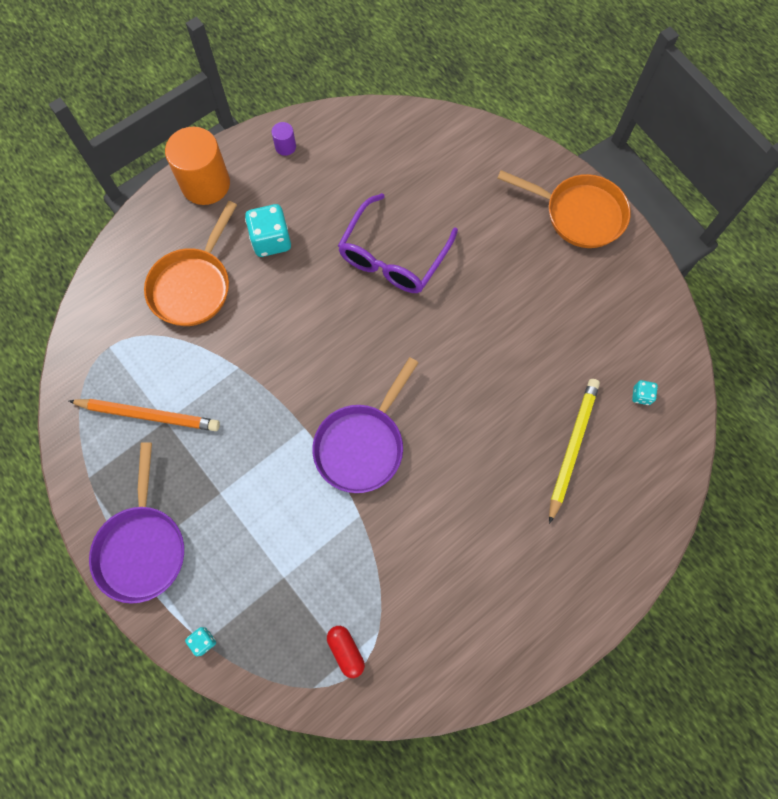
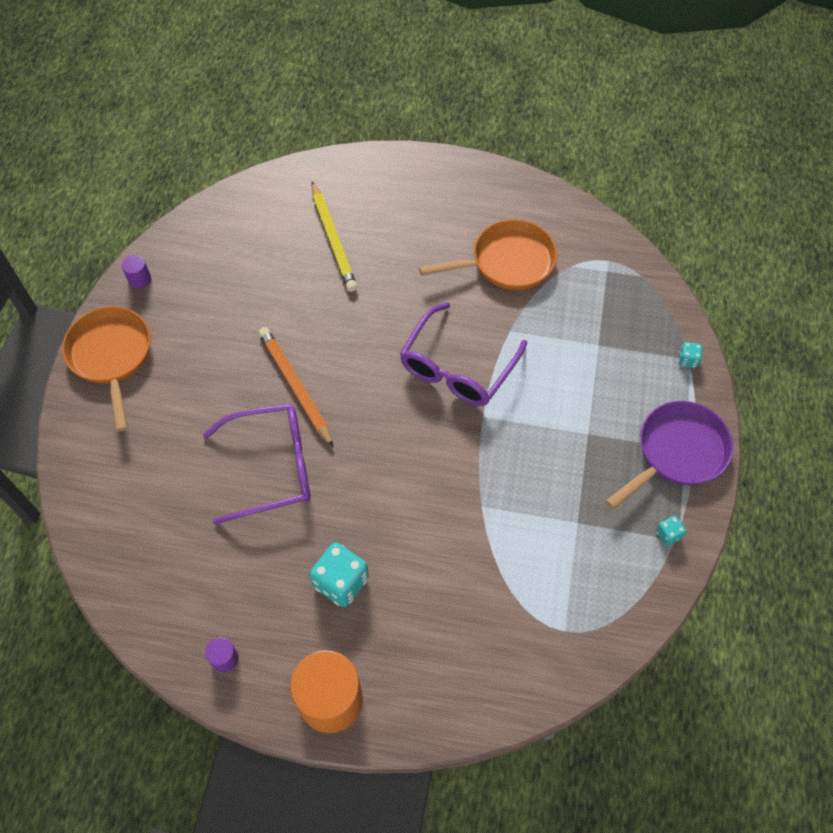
camera: 130 degrees left, 10 degrees down
orange pencil [69,399,220,431] -> orange pencil moved to [258,327,334,448]
orange pan [144,201,237,326] -> orange pan moved to [419,219,557,290]
purple pan [312,357,419,493] -> purple glasses [400,303,527,406]
red capsule [327,626,365,678] -> none
yellow pencil [549,379,600,524] -> yellow pencil turned 90 degrees counterclockwise [312,181,357,292]
turquoise dice [632,380,658,405] -> turquoise dice moved to [656,516,686,546]
none -> purple cylinder [122,255,151,289]

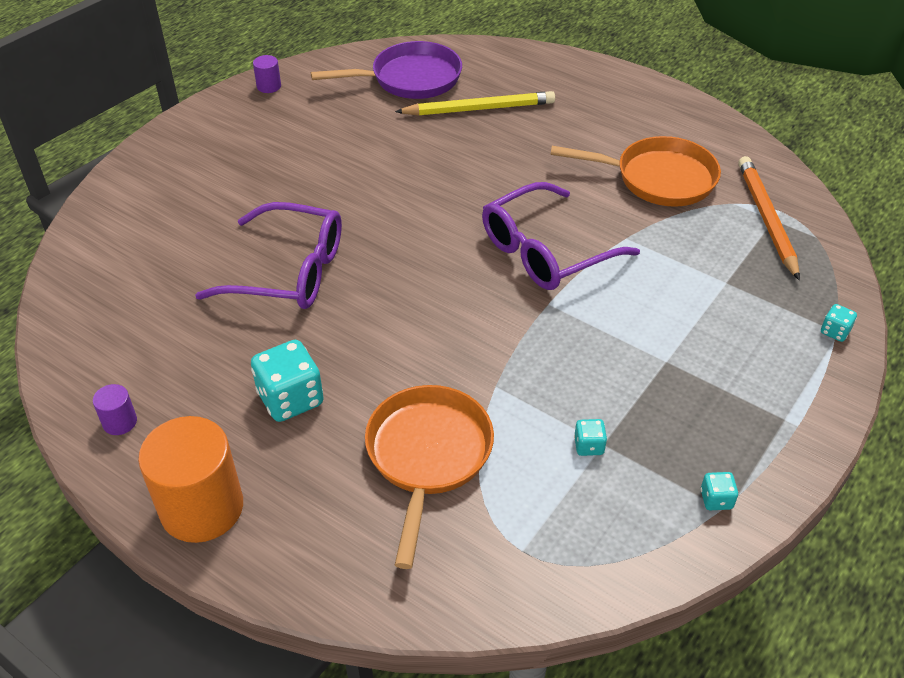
camera: 25 degrees right, 15 degrees down
orange pan [62,306,151,432] -> orange pan moved to [365,385,494,569]
orange pencil [258,327,334,448] -> orange pencil moved to [738,156,800,280]
yellow pencil [312,181,357,292] -> yellow pencil turned 105 degrees counterclockwise [395,91,555,116]
purple pan [606,401,734,509] -> purple pan moved to [311,41,462,99]
none -> turquoise dice [574,419,607,456]

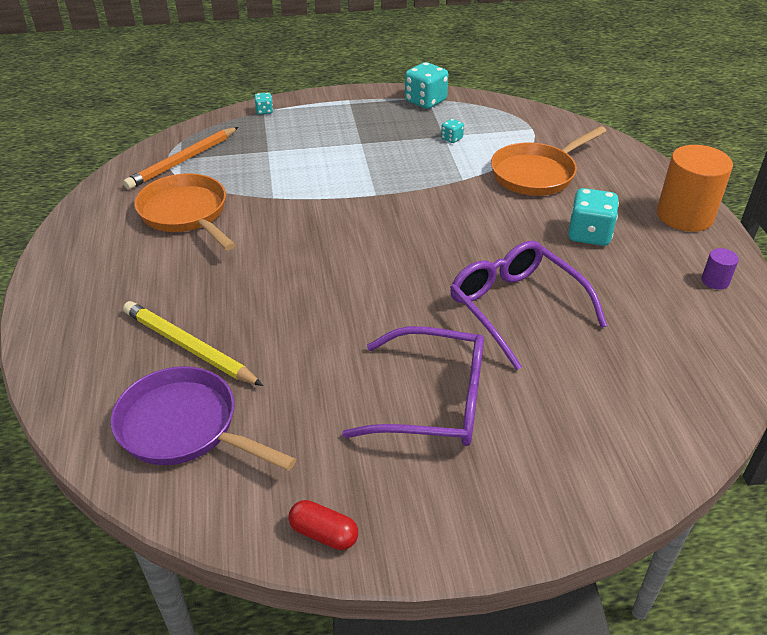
camera: 135 degrees left, 5 degrees down
purple cylinder [253,55,281,93] -> red capsule [289,500,358,550]
purple glasses [482,182,640,290] -> purple glasses moved to [342,326,484,446]
turquoise dice [700,472,738,510] -> turquoise dice [405,62,448,109], size x2.04

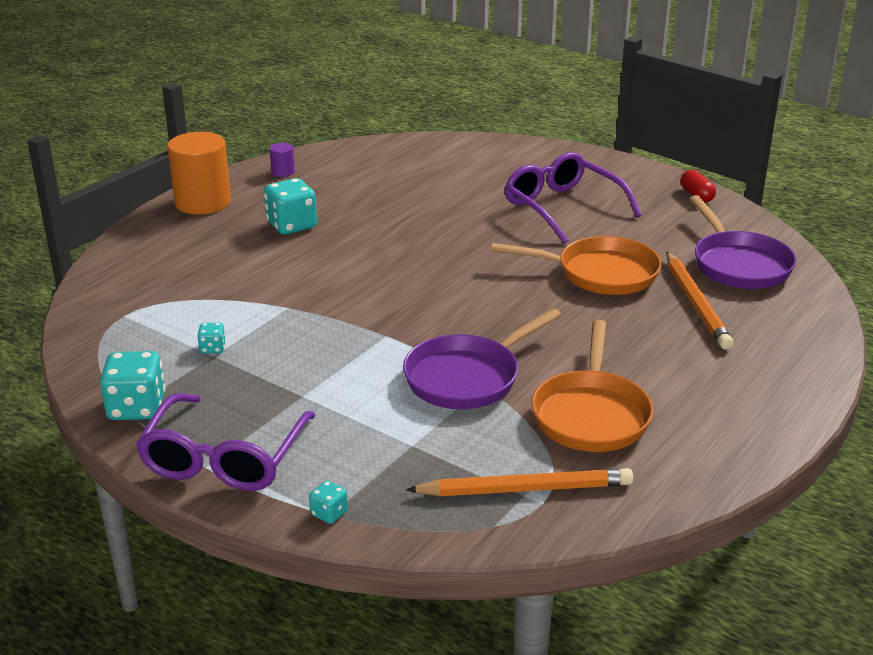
camera: 135 degrees left, 10 degrees down
yellow pencil [123,301,263,386] -> orange pencil [666,252,734,350]
purple glasses [450,241,607,370] -> purple glasses moved to [136,393,316,491]
orange pan [491,126,606,196] -> orange pan moved to [491,236,662,295]
none -> purple pan [403,308,561,409]

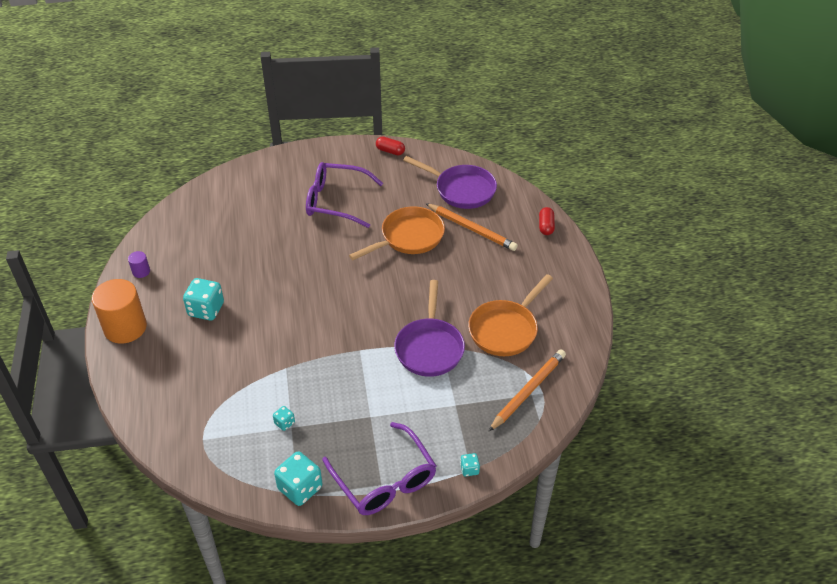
camera: 45 degrees left, 15 degrees up
orange pan [532,320,653,452] -> orange pan turned 75 degrees clockwise [468,274,553,356]
none -> red capsule [539,207,555,235]

